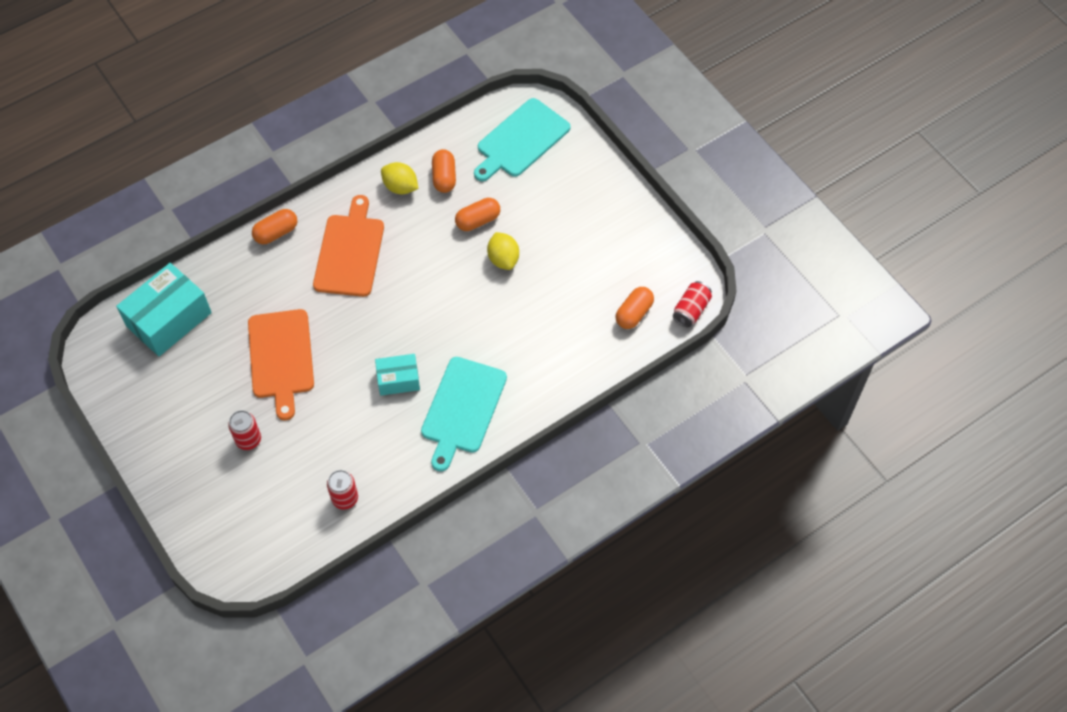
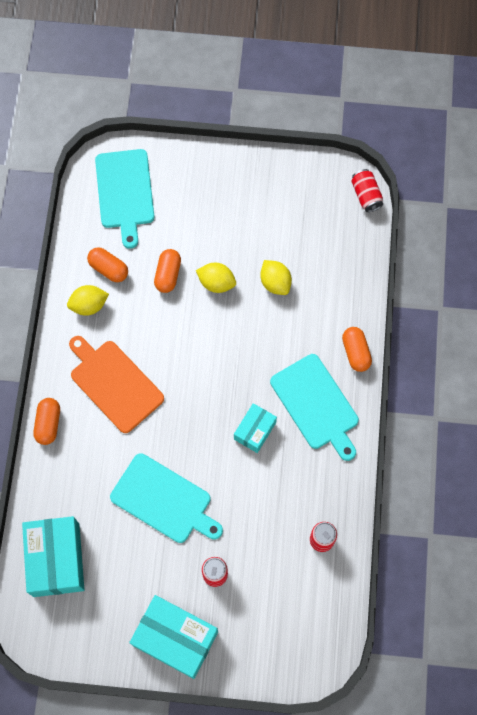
camera: 50 degrees left, 10 degrees up
orange cutting board [248,309,314,420] -> turquoise cutting board [110,453,223,543]
orange capsule [615,287,654,329] -> orange capsule moved to [342,327,372,372]
none -> turquoise box [129,595,218,679]
none -> yellow lemon [260,260,292,295]

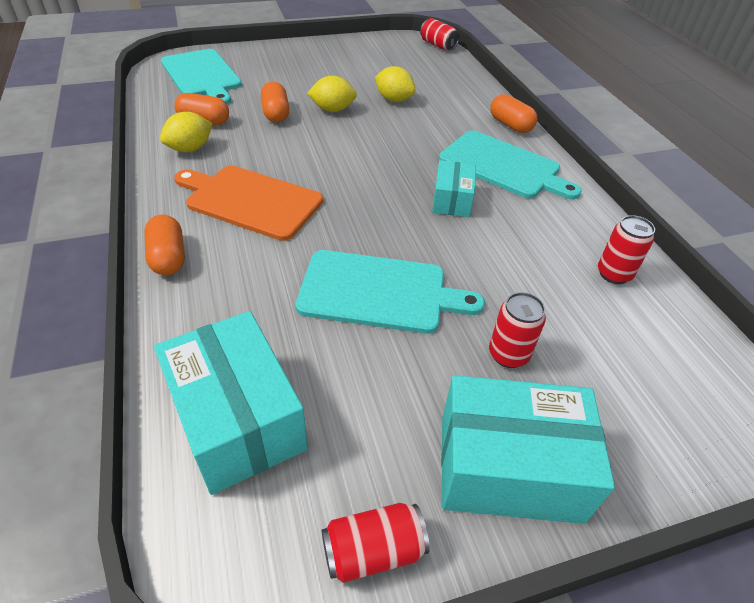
camera: 25 degrees left, 25 degrees down
none -> red can [321,503,430,583]

